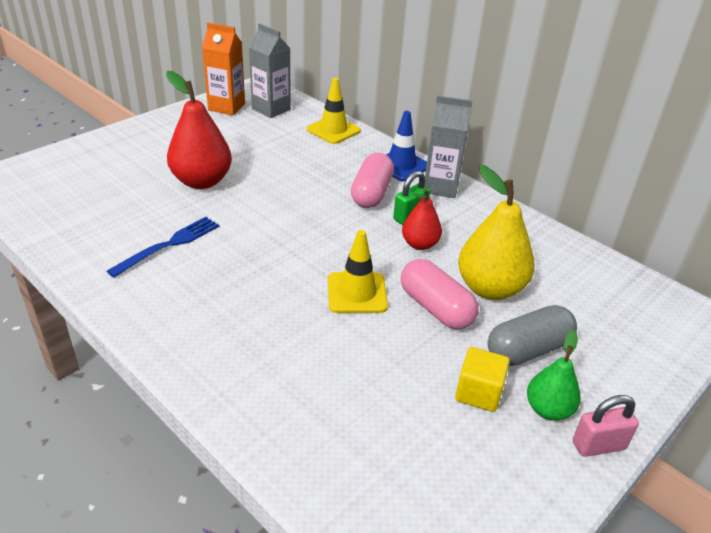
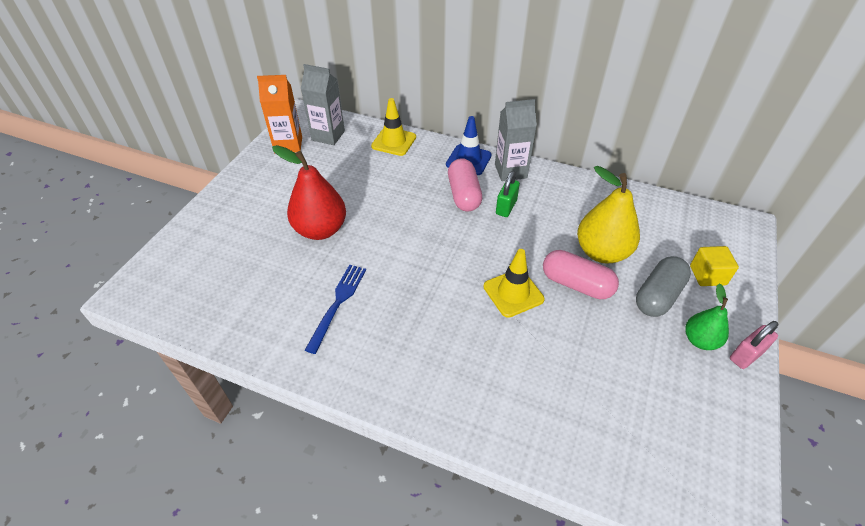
camera: 20 degrees left, 10 degrees up
red pear [402,188,442,250] -> none
yellow cube [455,347,510,412] -> yellow cube moved to [690,246,739,286]

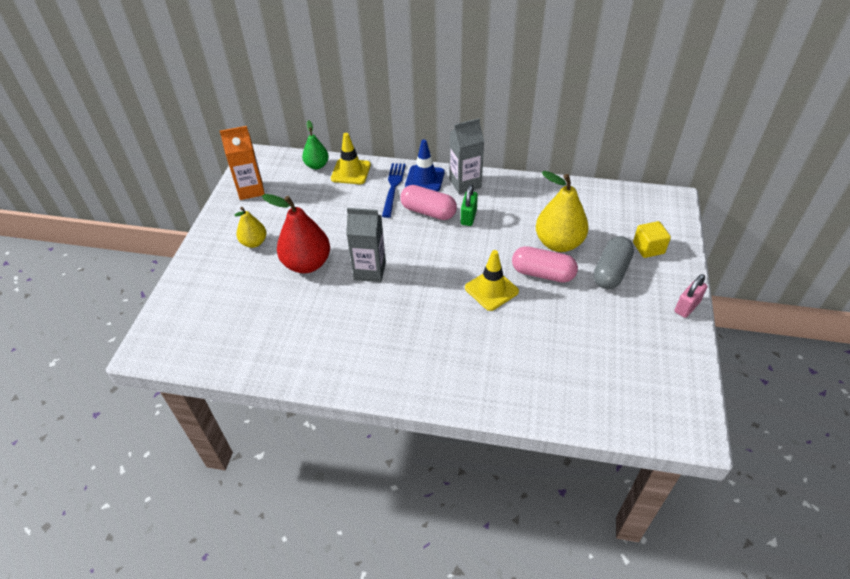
camera: 10 degrees left, 0 degrees up
grey carton [301,64,345,145] -> grey carton moved to [346,208,386,282]
blue fork [305,265,366,354] -> blue fork moved to [382,163,405,218]
pink capsule [448,158,482,211] -> pink capsule turned 45 degrees counterclockwise [400,185,457,220]
green pear [685,283,729,350] -> green pear moved to [302,120,329,169]
none -> yellow pear [234,207,267,248]

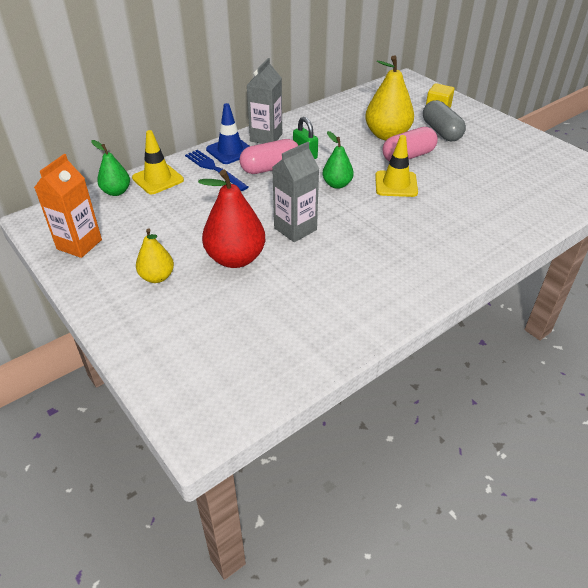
camera: 50 degrees left, 5 degrees down
pink padlock [675,274,707,318] -> none
none -> green pear [323,131,354,189]

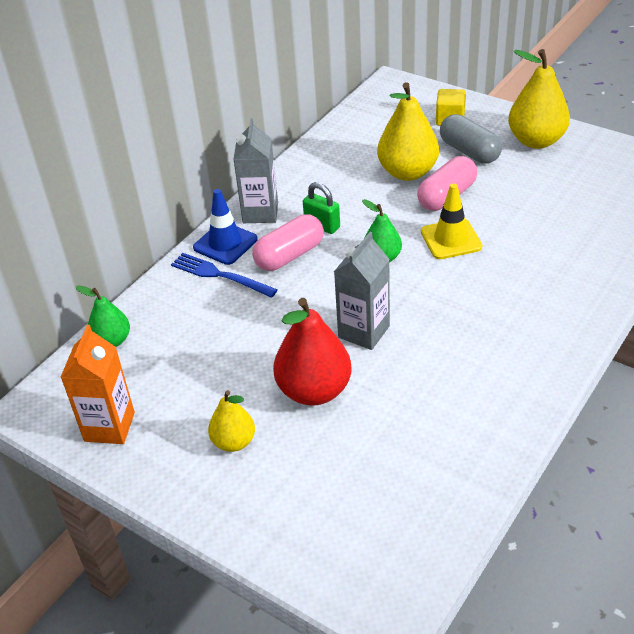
camera: 15 degrees left, 0 degrees up
yellow traffic cone [132,130,184,194] -> none
none -> yellow pear [508,49,570,149]

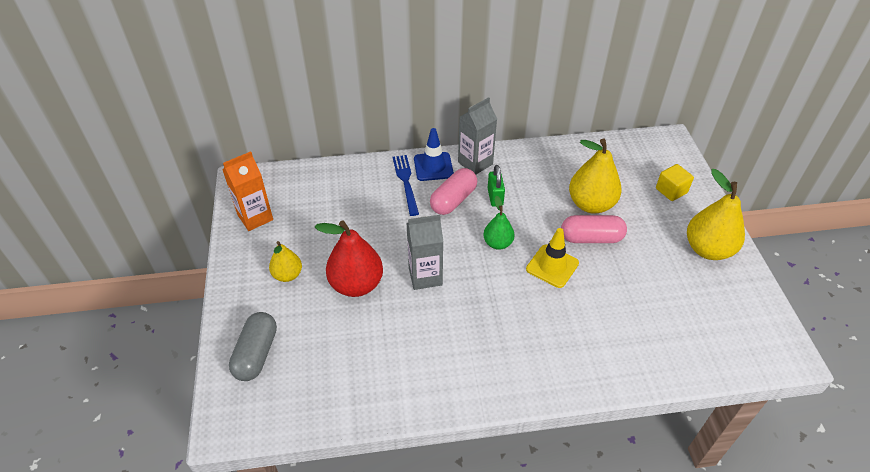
camera: 45 degrees right, 5 degrees up
green pear [76,285,130,347] -> none
pink capsule [252,214,324,271] -> pink capsule turned 60 degrees counterclockwise [430,168,477,215]
grey capsule [440,114,502,164] -> grey capsule moved to [229,312,277,381]

